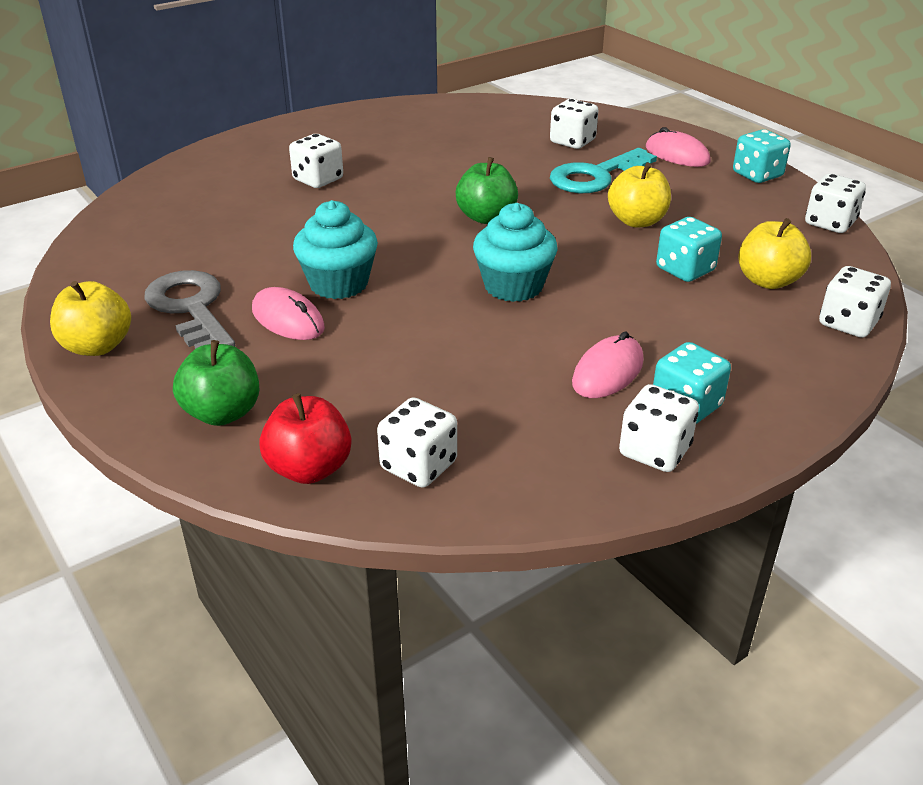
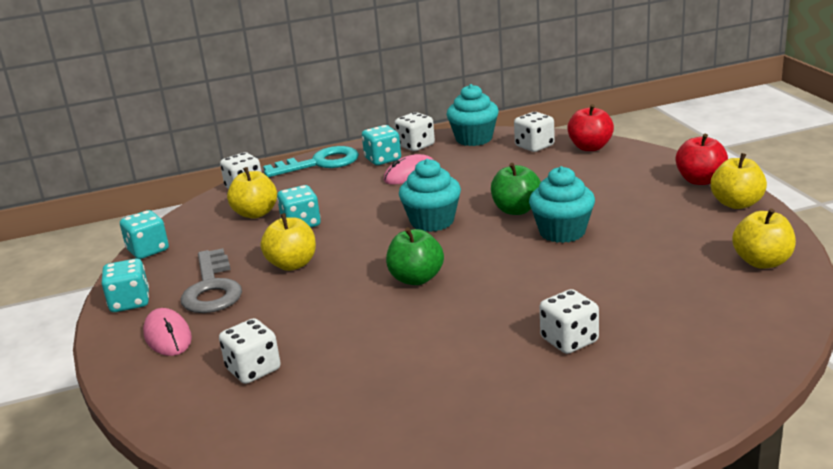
camera: 160 degrees left, 10 degrees down
grey key [144,270,235,349] -> grey key moved to [181,248,242,313]
green apple [173,340,259,426] -> green apple moved to [491,163,541,215]
pink mouse [252,287,325,340] -> none
turquoise key [550,148,657,193] -> turquoise key moved to [263,146,359,177]
white dice [805,174,866,233] -> turquoise dice [120,210,169,259]
none -> turquoise cupcake [446,84,499,146]
none -> red apple [676,134,728,185]
none -> yellow apple [732,209,796,269]

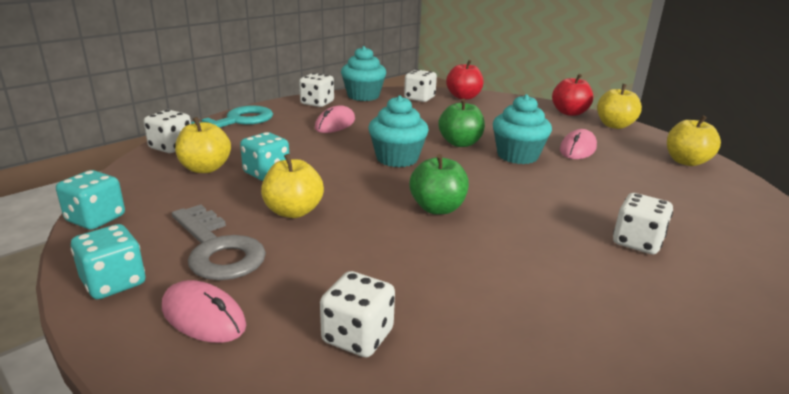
camera: 30 degrees left, 0 degrees up
turquoise dice [362,125,401,165] -> none
none -> pink mouse [560,129,597,159]

